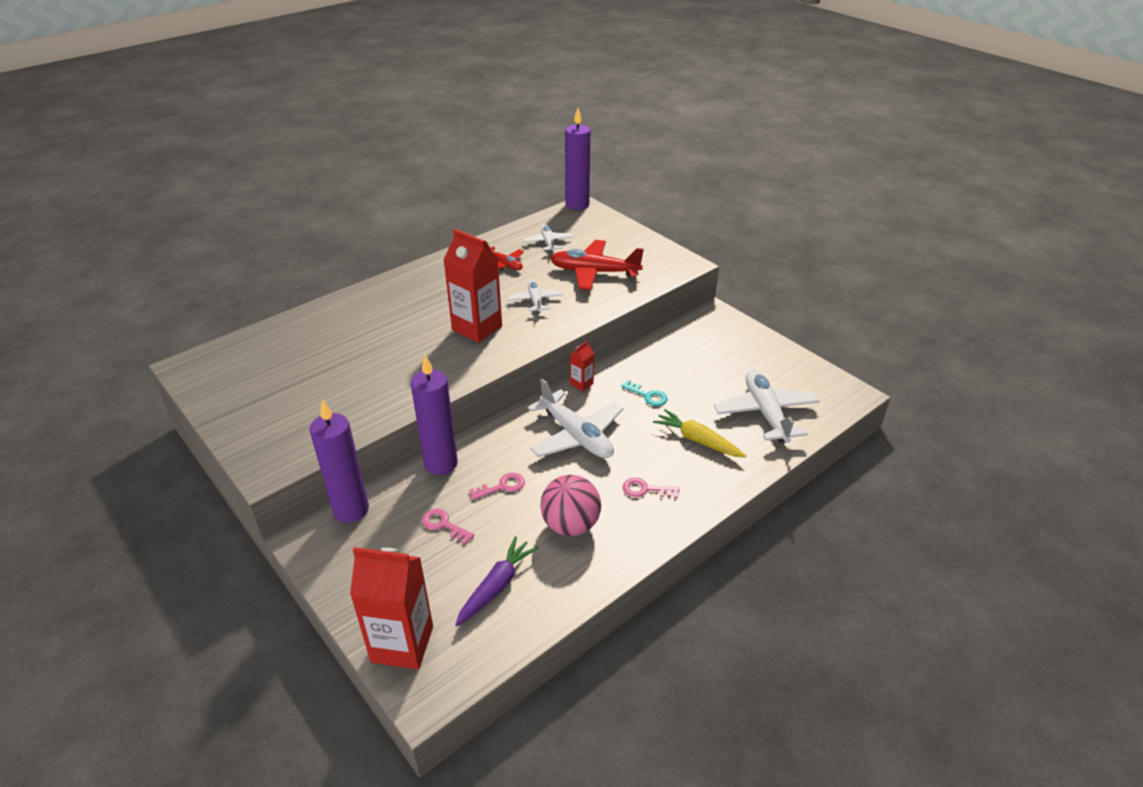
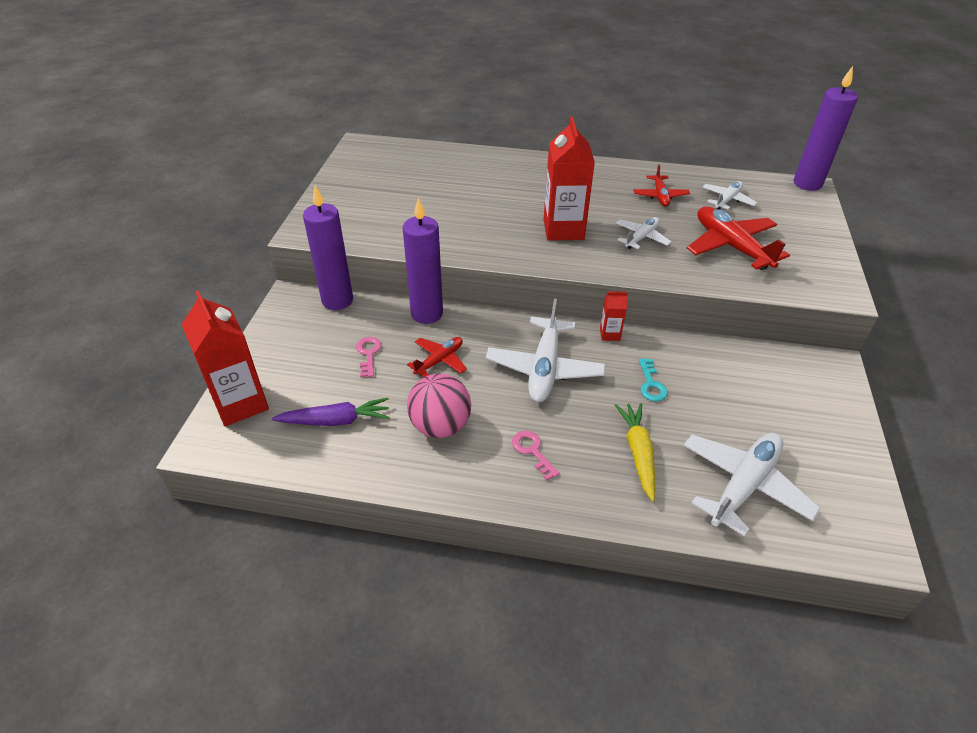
camera: 50 degrees right, 5 degrees up
pink key [469,473,525,500] -> red plane [407,337,467,377]

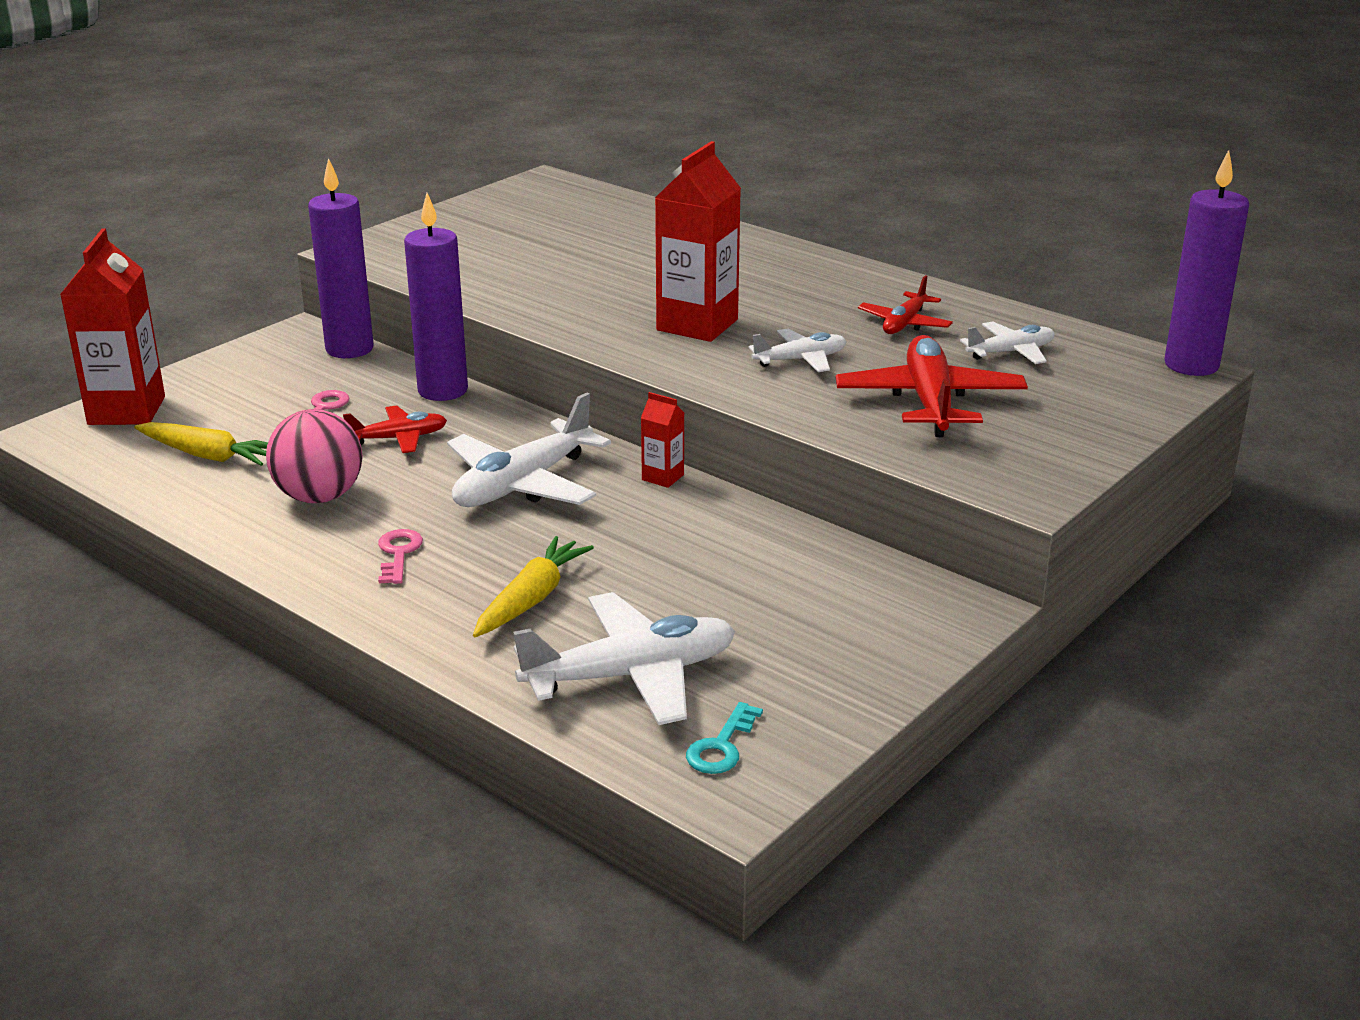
camera: 30 degrees right, 15 degrees down
purple carrot [272,398,390,426] -> yellow carrot [134,422,268,466]
turquoise key [639,358,668,402] -> turquoise key moved to [686,702,763,774]

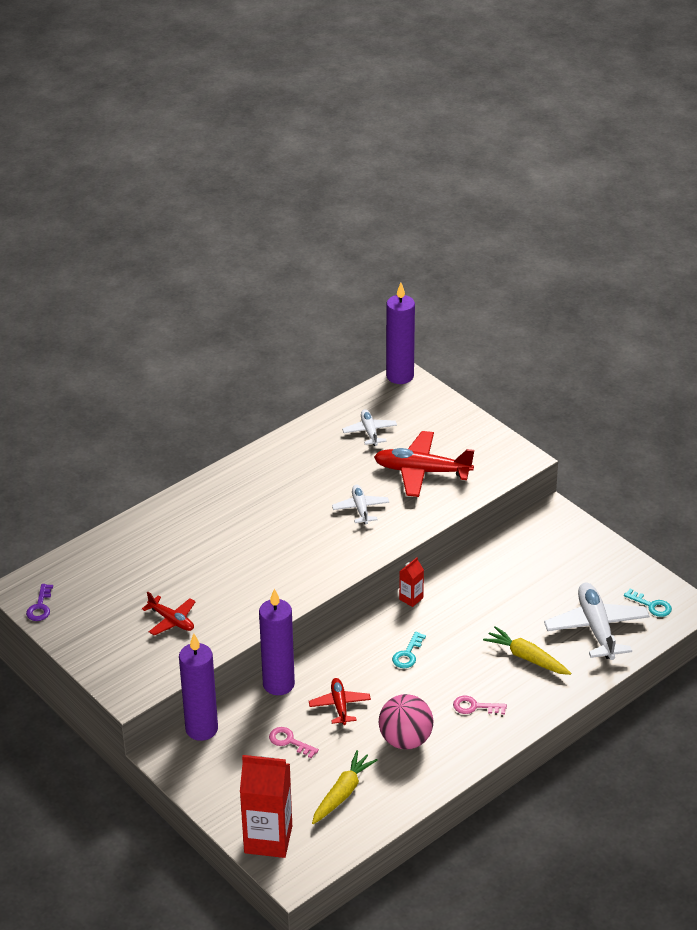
camera: 80 degrees left, 10 degrees up
white plane [447,392,611,507] -> turquoise key [392,632,426,668]
red carton [655,141,741,342] -> none
red plane [858,275,953,334] -> red plane moved to [142,592,196,636]
none -> purple key [26,584,53,621]

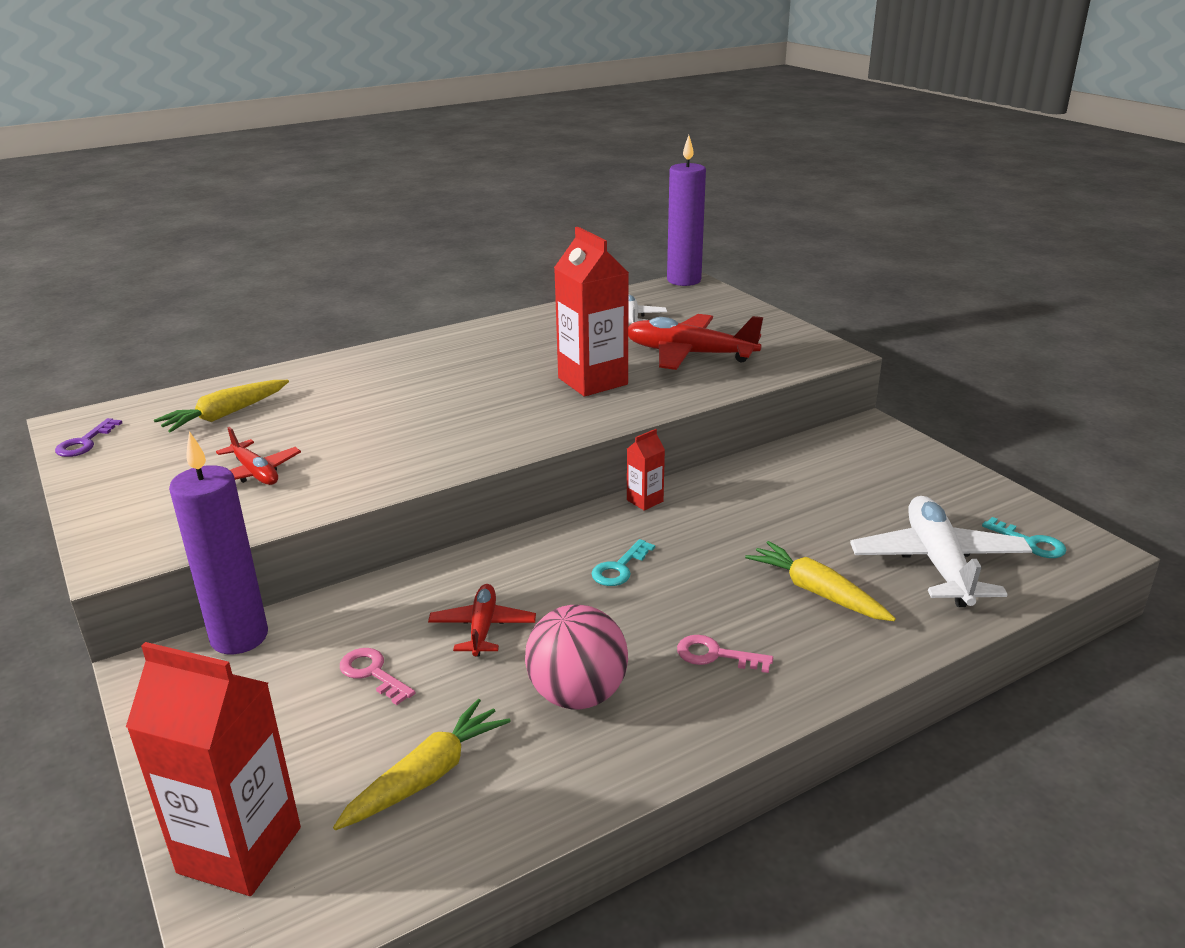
camera: 10 degrees right, 10 degrees down
purple candle [259,589,295,695] -> none
white plane [332,485,389,524] -> red carton [554,227,629,396]
none -> yellow carrot [154,380,289,432]

